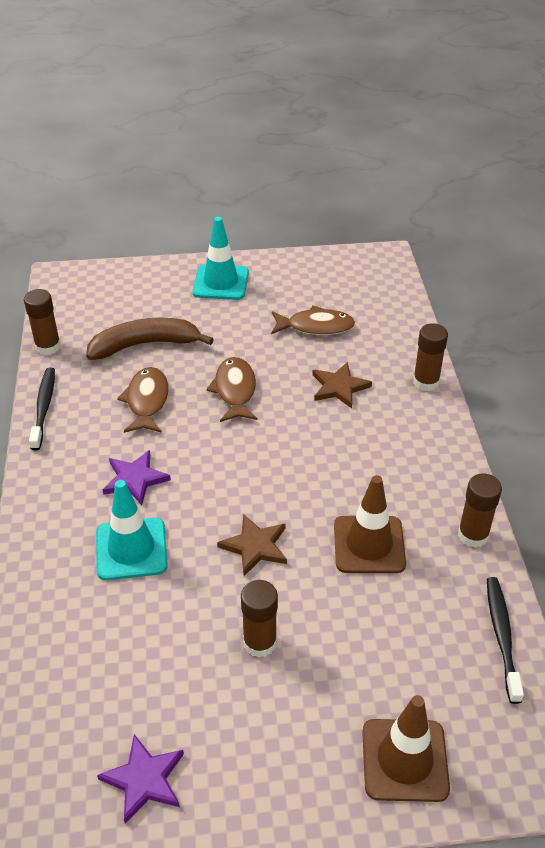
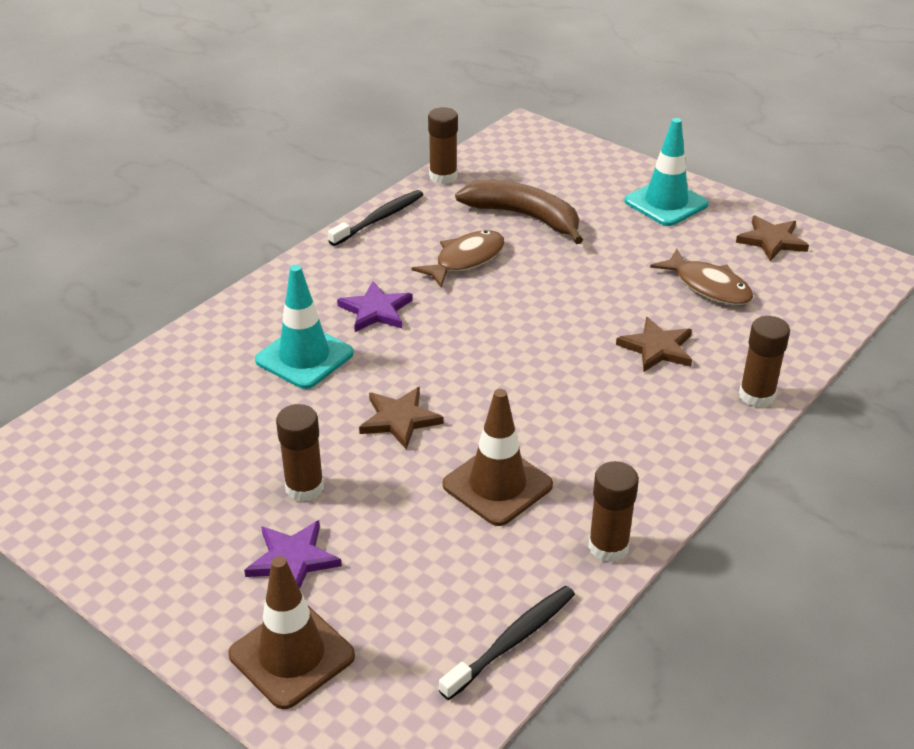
camera: 45 degrees right, 5 degrees down
purple star [97,734,184,824] -> purple star moved to [244,520,342,589]
brown fish [206,357,257,422] -> none
none -> brown star [736,216,809,261]

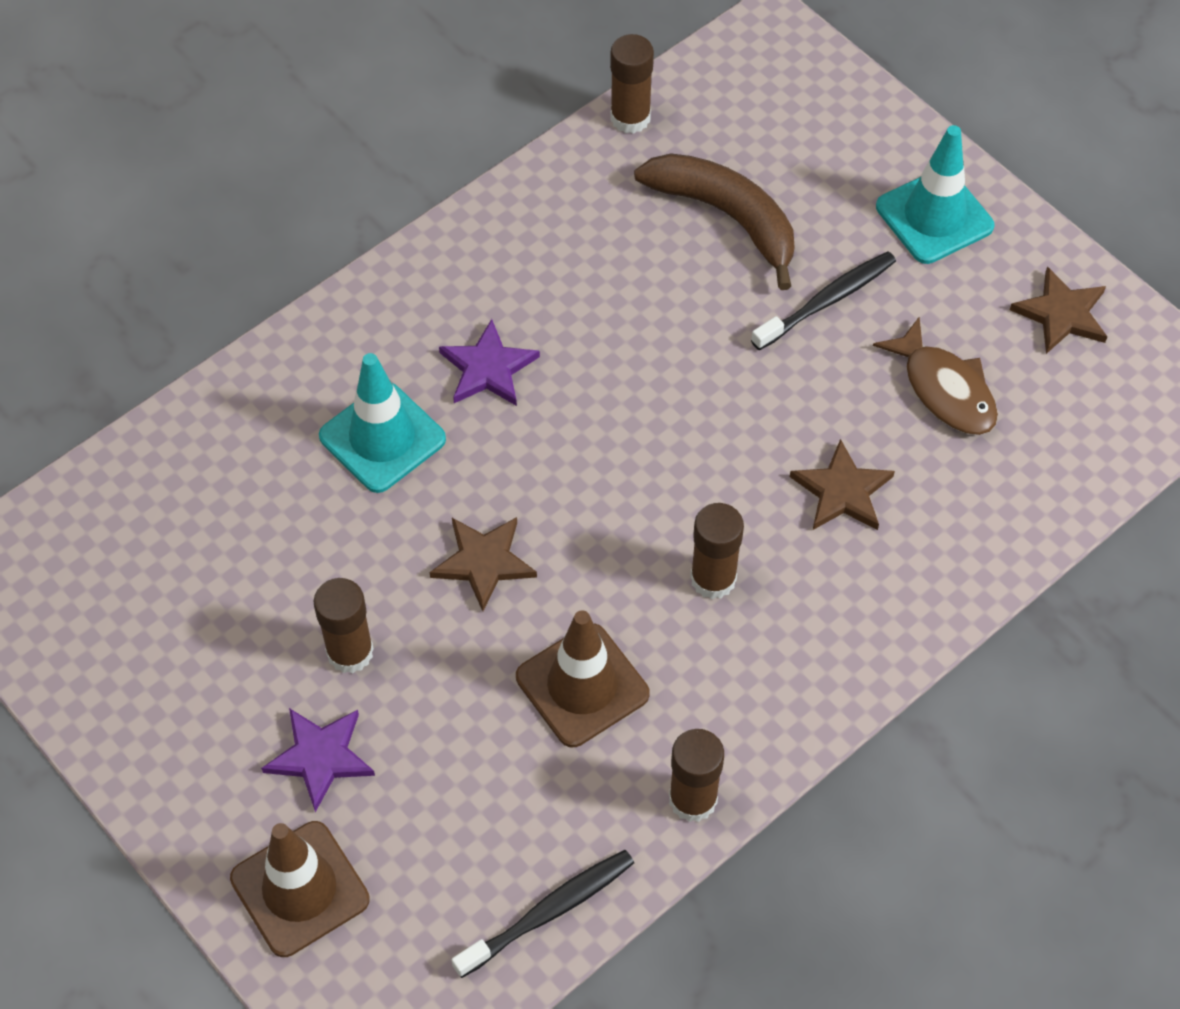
camera: 10 degrees right, 20 degrees up
black toothbrush [328,190,423,246] -> black toothbrush moved to [751,251,896,350]
brown fish [411,230,505,288] -> none
brown glue stick [739,316,790,408] -> brown glue stick moved to [690,503,744,599]

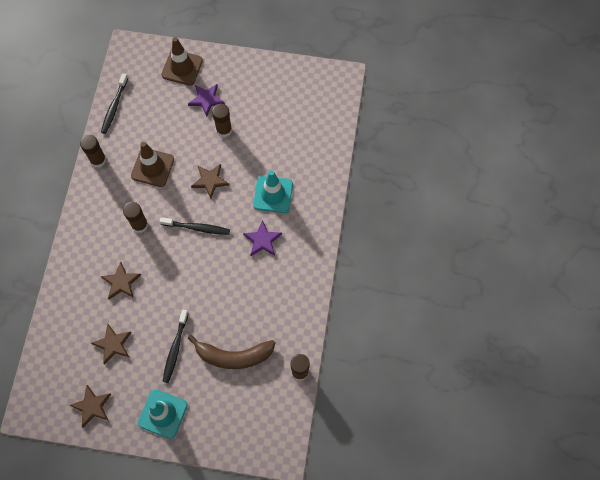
camera: 140 degrees right, 10 degrees up
brown fish [873,317,998,435] -> brown star [91,324,132,365]
none -> black toothbrush [160,217,230,235]

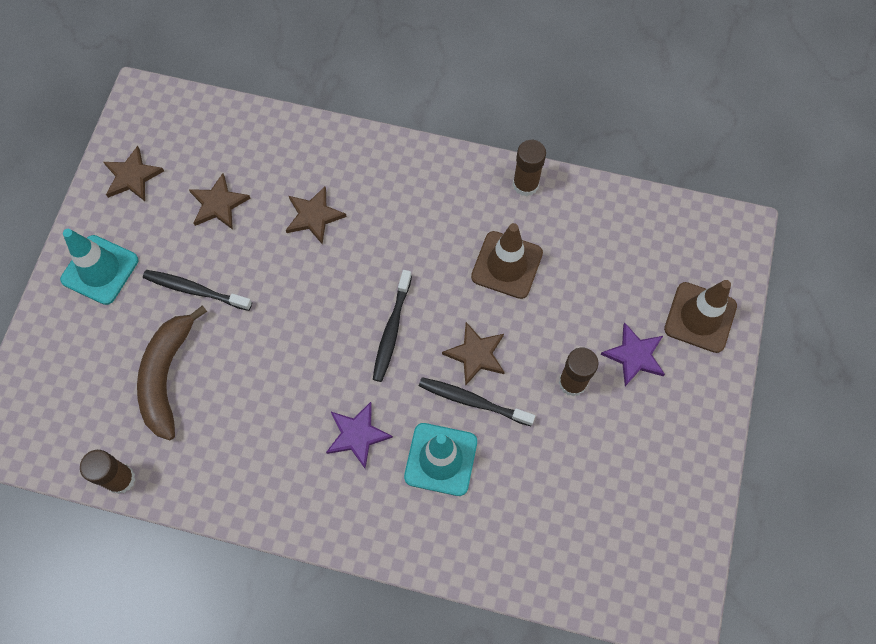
camera: 95 degrees right, 0 degrees up
black toothbrush [101,73,128,134] -> black toothbrush moved to [419,377,535,426]
brown glue stick [123,202,148,233] -> none

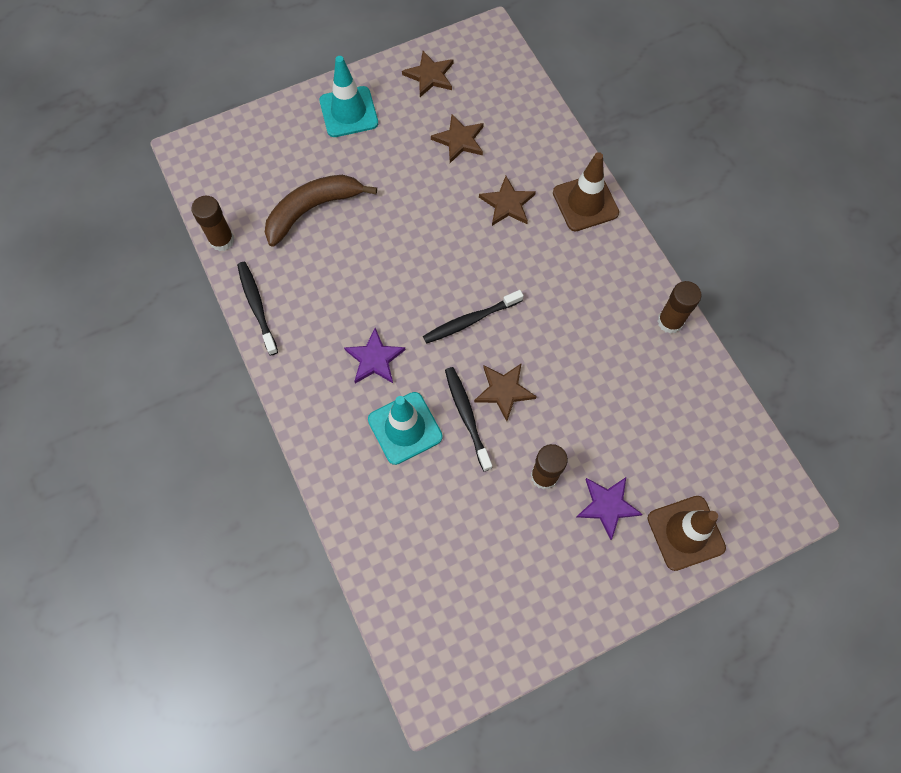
camera: 50 degrees right, 0 degrees up
black toothbrush [143,270,252,311] -> black toothbrush moved to [237,262,278,356]
brown traffic cone [471,223,543,299] -> brown traffic cone moved to [553,152,619,231]

